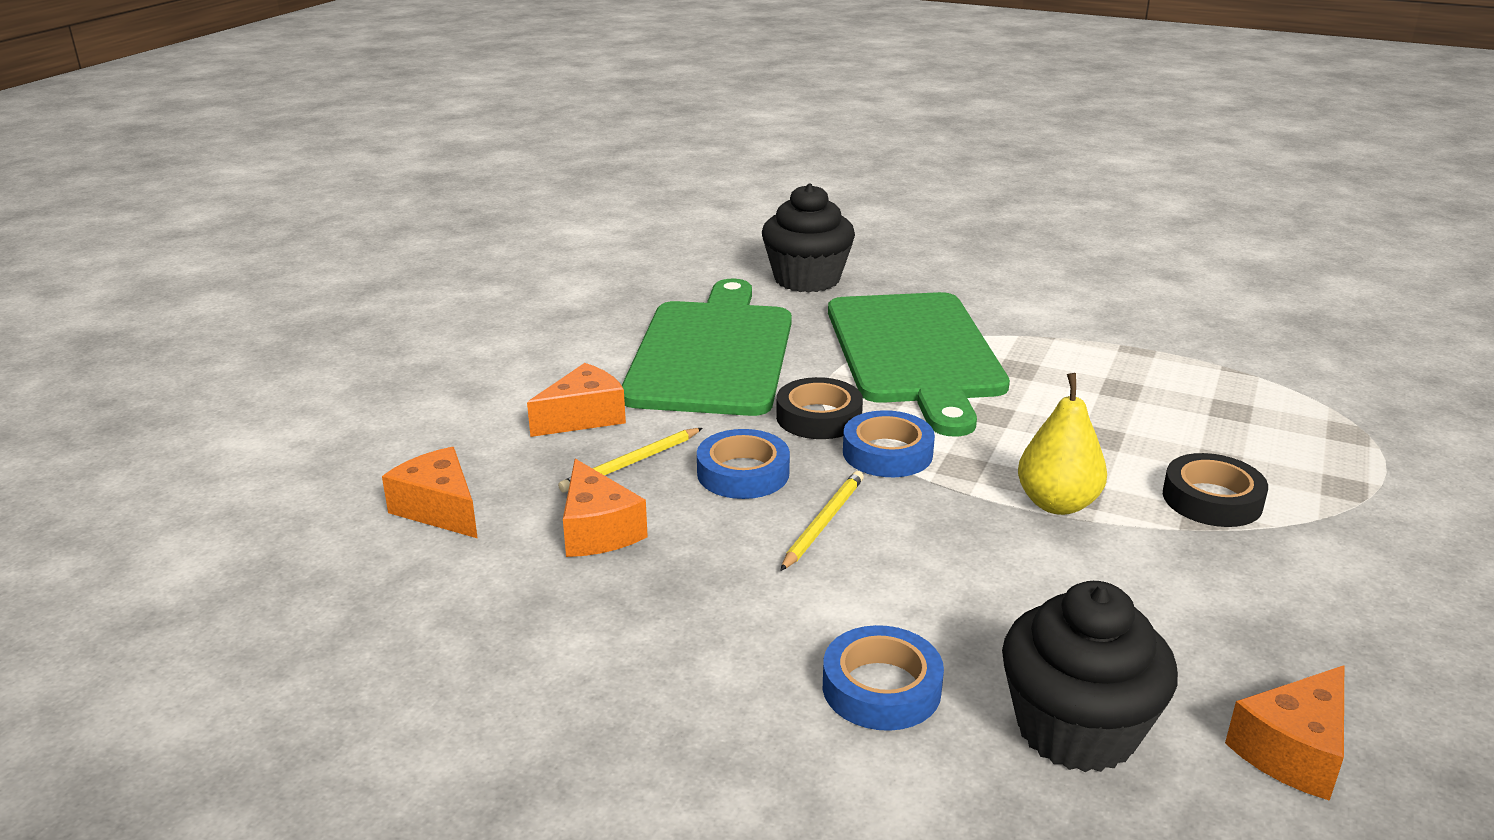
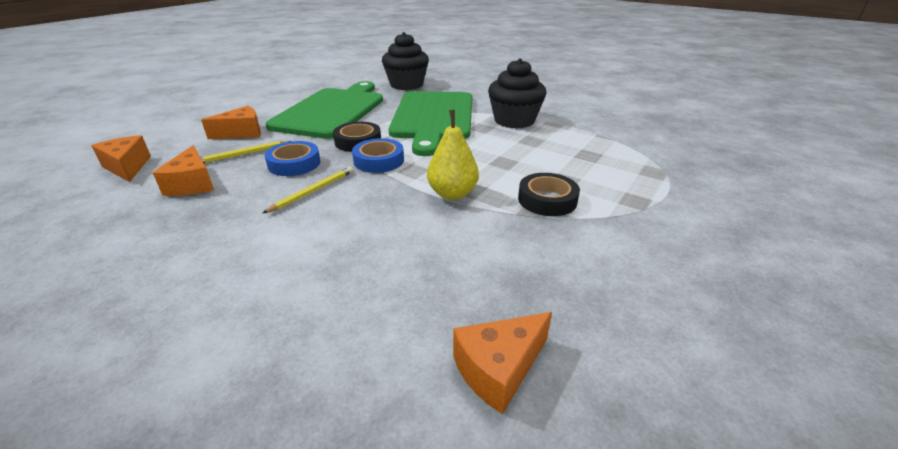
camera: 10 degrees right, 5 degrees up
blue tape [823,625,944,731] -> none
black cupcake [1002,581,1178,772] -> black cupcake moved to [488,58,546,129]

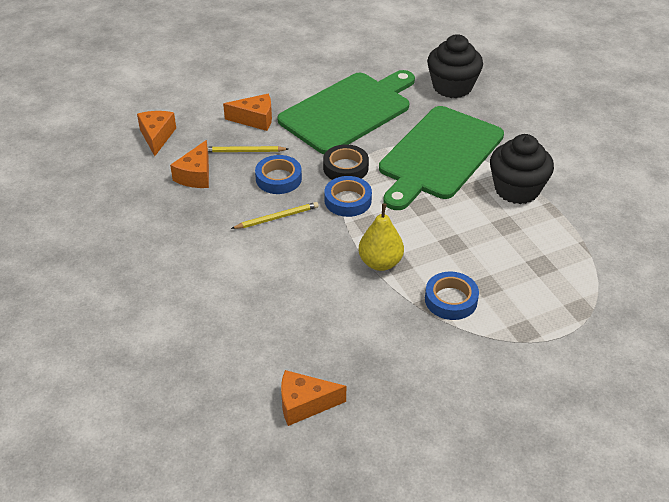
camera: 30 degrees right, 10 degrees up
black tape [518,173,580,216] -> blue tape [425,272,479,320]

